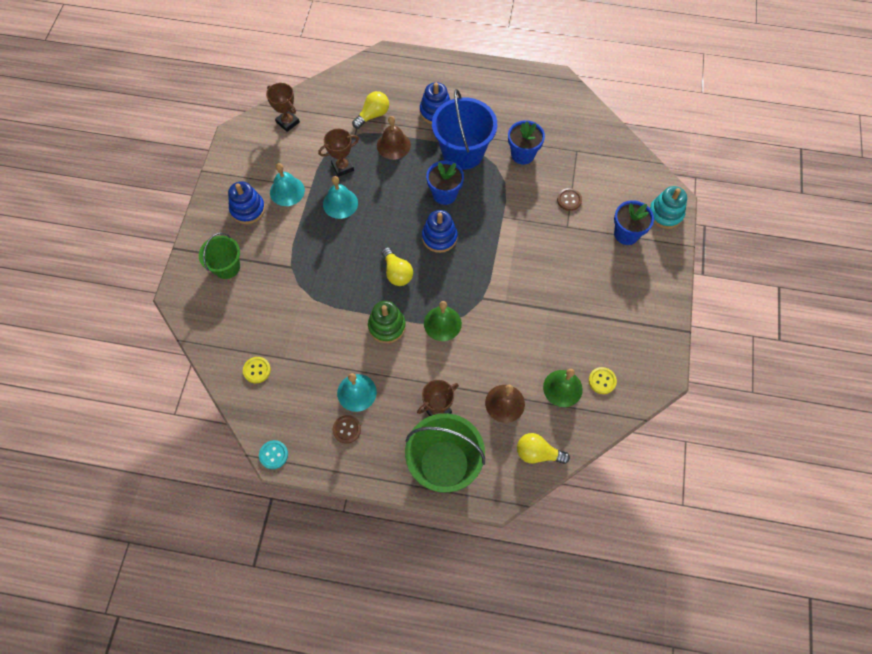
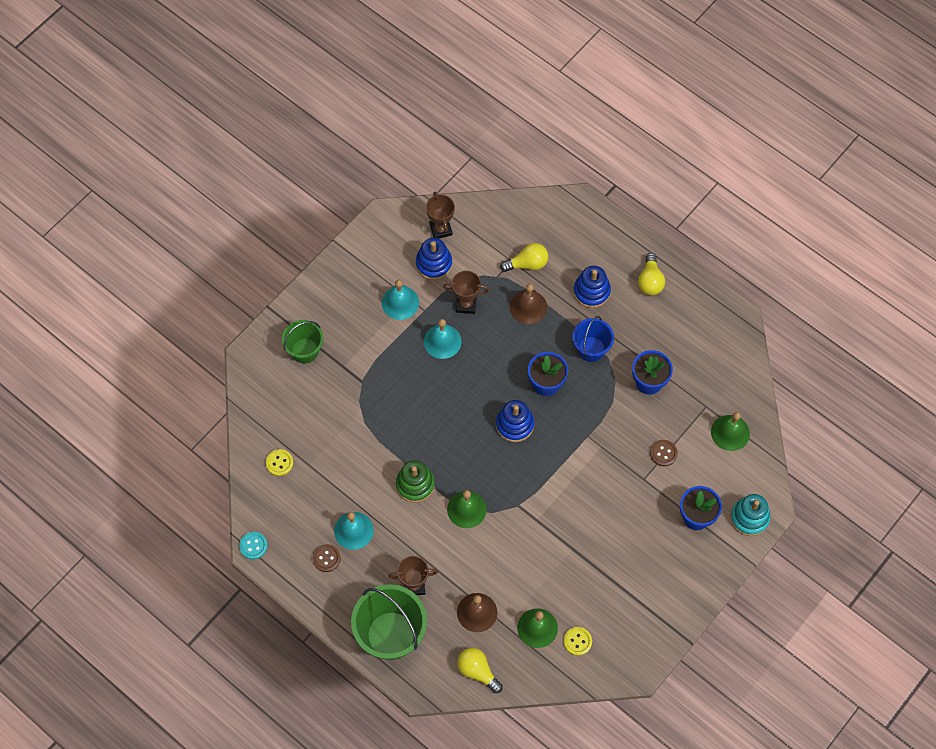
camera: 30 degrees right, 0 degrees up
blue stacking toy [228,181,265,224] -> blue stacking toy moved to [416,238,452,280]
yellow light bulb [382,247,413,286] -> yellow light bulb moved to [638,253,665,295]
blue bucket [432,89,497,170] -> blue bucket [573,316,614,362], size x0.59
none -> green bell [711,412,750,451]

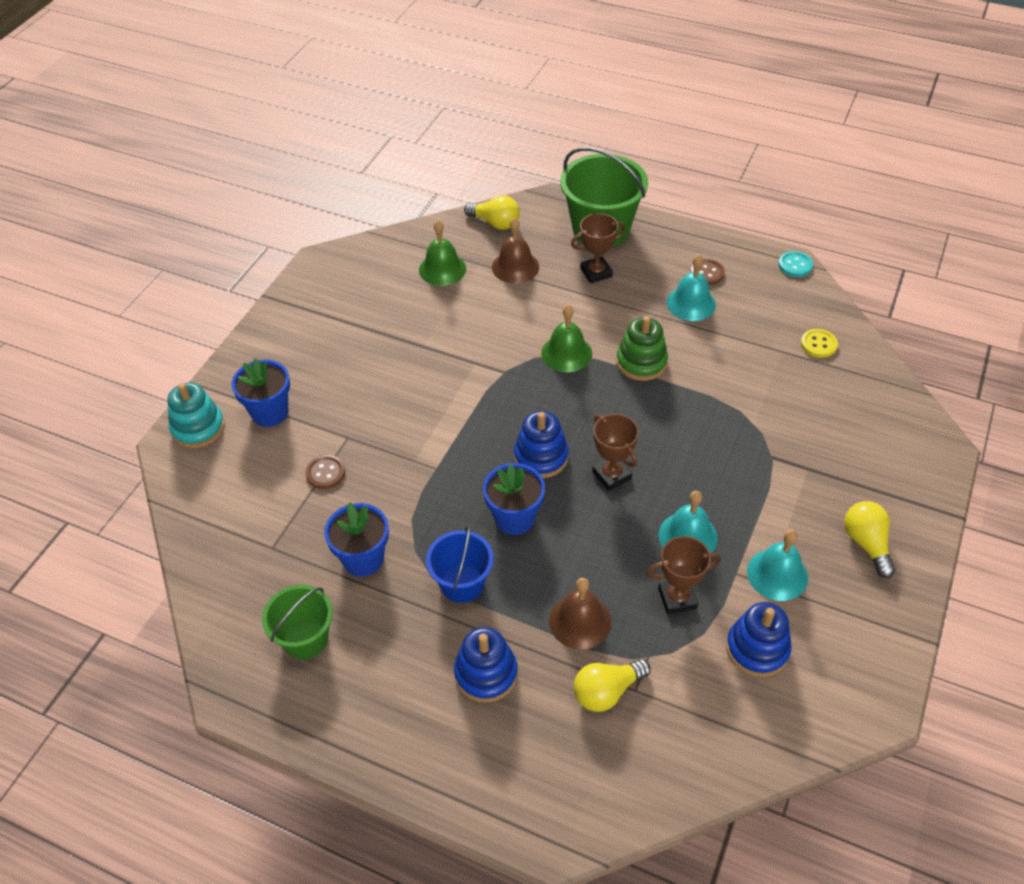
camera: 165 degrees right, 15 degrees down
green bucket [282,320,324,364] -> green bucket moved to [262,585,333,659]
brown trophy [426,192,455,239] -> brown trophy moved to [592,414,639,491]
yellow button [564,627,592,656] -> none
yellow light bulb [638,253,665,295] -> yellow light bulb moved to [845,501,895,578]
green bell [711,412,750,451] -> none

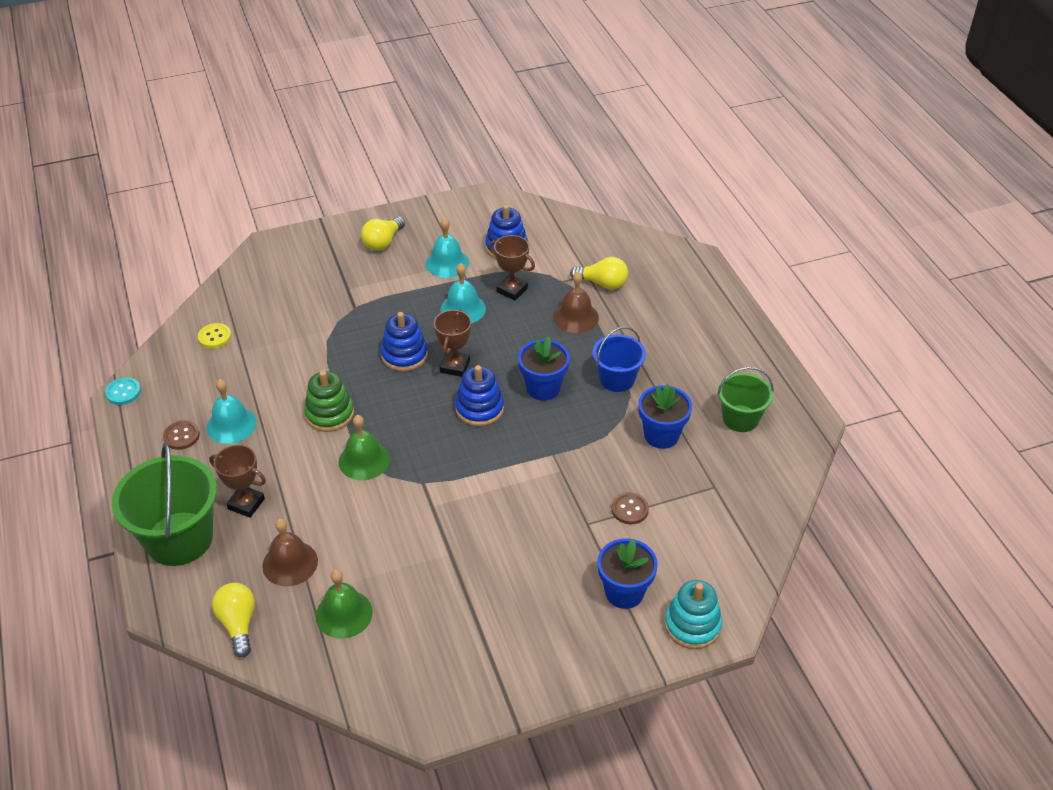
camera: 135 degrees left, 5 degrees down
blue stacking toy [454,627,518,703] -> blue stacking toy moved to [381,312,428,372]

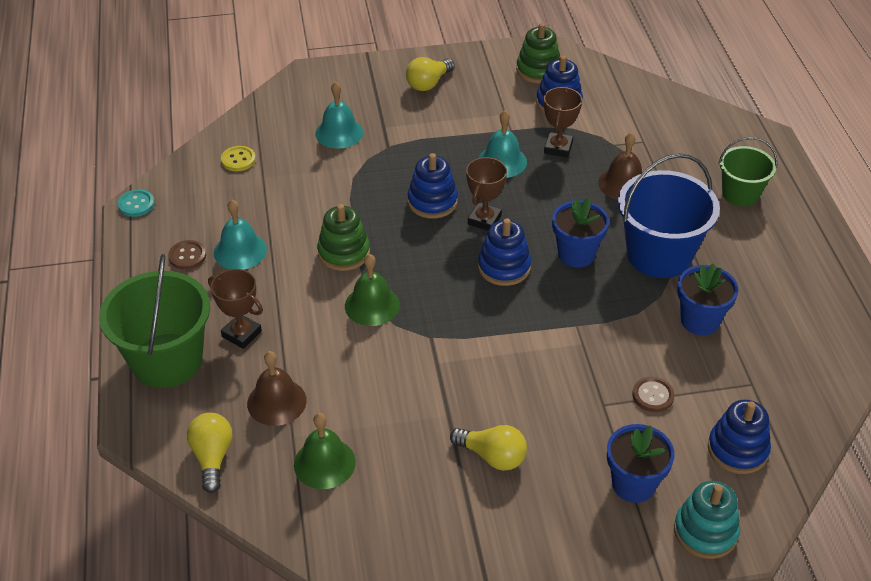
camera: 10 degrees right, 0 degrees up
turquoise bell [425,218,469,278] -> turquoise bell moved to [315,82,363,149]
brown trophy [489,235,535,301] -> brown trophy turned 60 degrees clockwise [544,87,582,158]
yellow light bulb [570,257,628,289] -> yellow light bulb moved to [450,425,527,471]
blue bucket [593,327,646,392] -> blue bucket [618,153,720,278], size x1.68
green bucket [717,367,774,432] -> green bucket moved to [718,137,777,206]
none -> green stacking toy [516,23,560,84]
none -> blue stacking toy [708,400,771,474]

